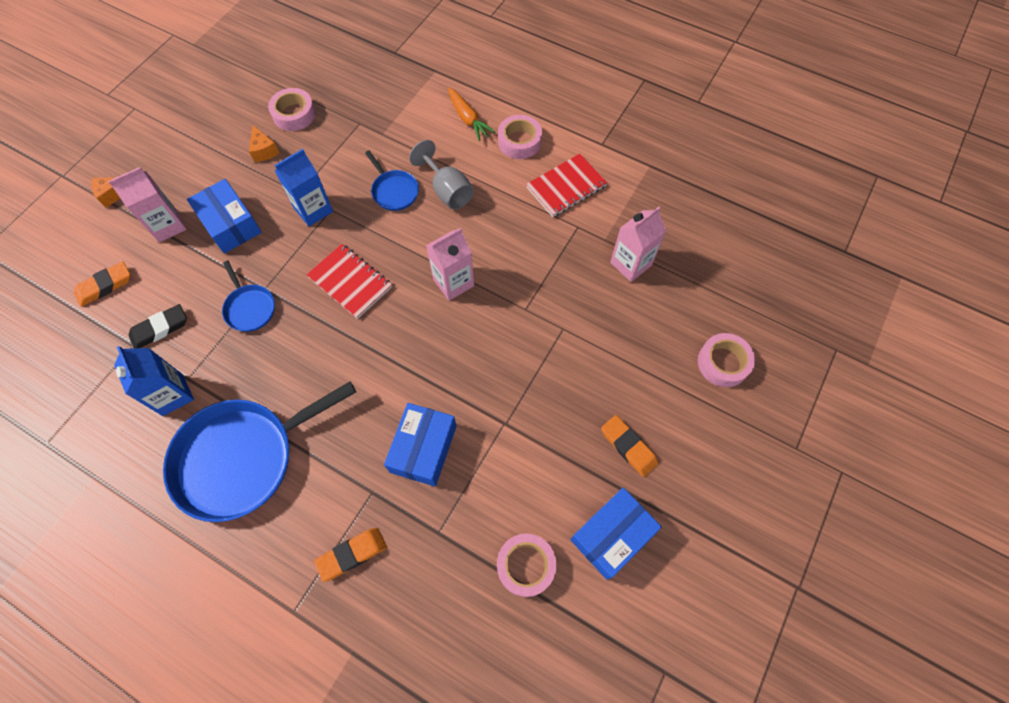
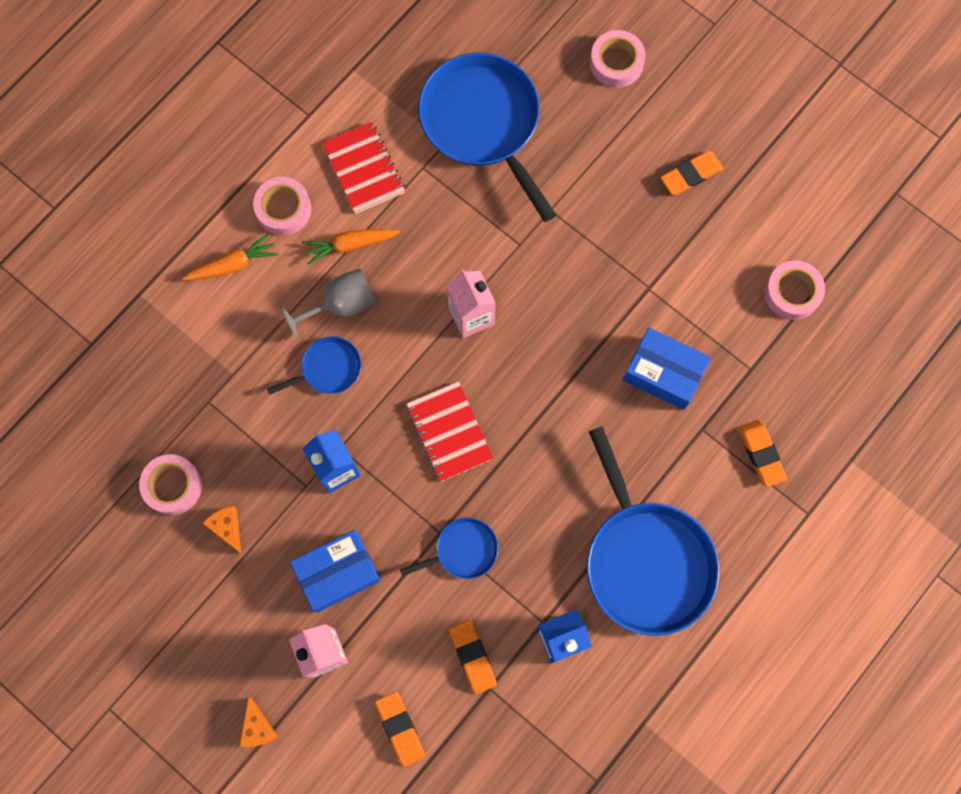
camera: 80 degrees left, 10 degrees up
black eraser [129,304,187,348] -> orange eraser [449,620,497,694]
orange cheese [249,125,279,162] -> orange cheese turned 105 degrees counterclockwise [202,506,241,553]
red notebook [306,244,392,319] -> red notebook turned 75 degrees counterclockwise [406,381,494,482]
blue box [570,487,662,580] -> none
pink carton [610,207,666,282] -> blue pan [418,53,556,222]
none -> orange carrot [302,229,400,265]

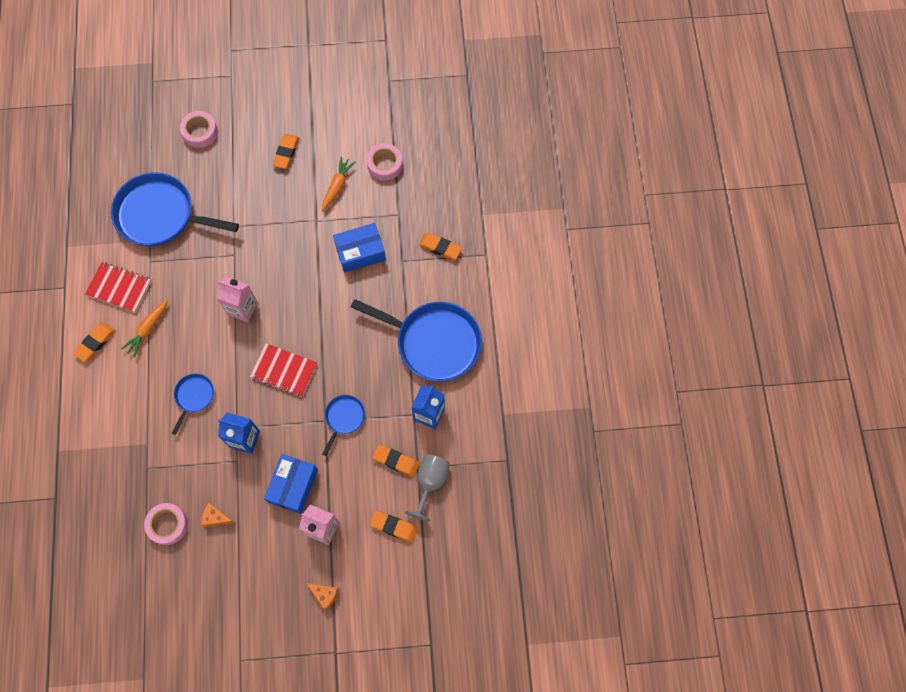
camera: 45 degrees left, 5 degrees down
orange carrot [182,233,279,281] -> orange carrot moved to [322,156,355,211]
pink tape [253,177,311,235] -> orange eraser [73,322,115,362]
grey goblet [280,269,376,340] -> grey goblet moved to [405,454,450,522]

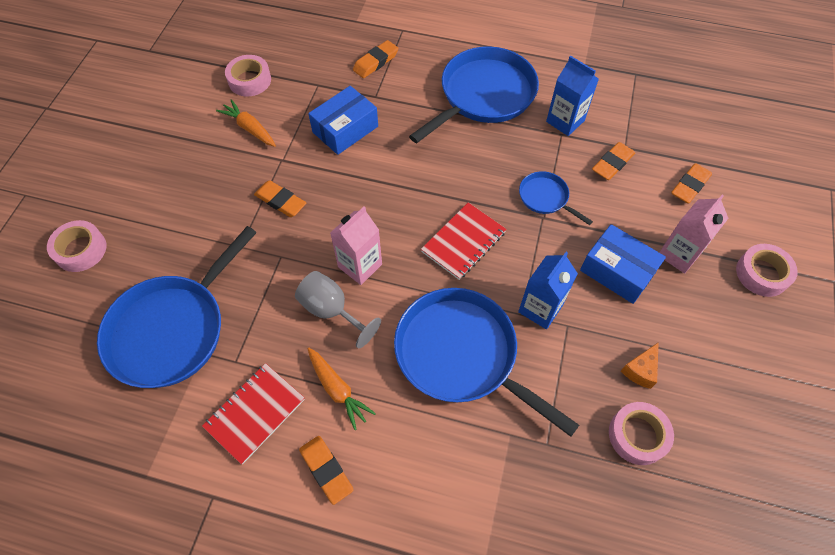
camera: 70 degrees left, 10 degrees down
blue pan [172,374,214,435] -> blue pan [394,288,579,437], size x2.12
orange eraser [273,134,299,169] -> orange eraser moved to [254,180,306,217]
orange cheese [306,583,339,610] -> pink tape [736,244,798,297]
blue box [333,223,386,273] -> blue box turned 45 degrees clockwise [308,86,378,155]
grey goblet [405,454,450,522] -> grey goblet moved to [295,271,381,348]

